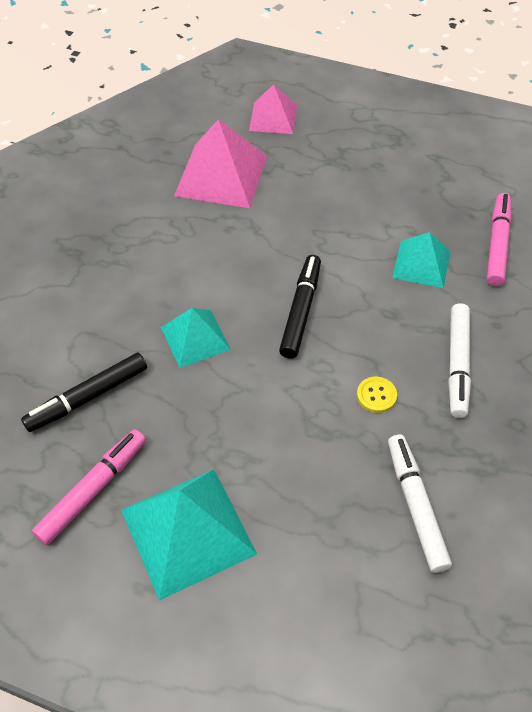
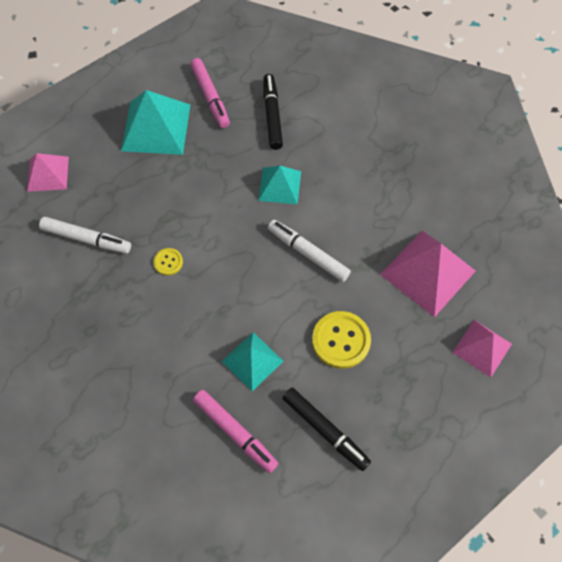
camera: 120 degrees right, 10 degrees up
black marker [279,255,321,359] -> black marker moved to [282,388,371,471]
white marker [448,303,471,418] -> white marker moved to [268,220,351,282]
none -> pink pyramid [27,153,69,192]
none -> yellow button [312,311,371,369]

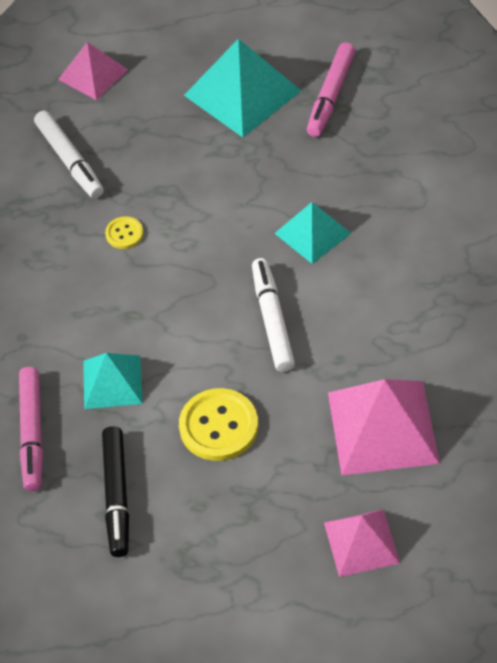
camera: 45 degrees right, 10 degrees down
black marker [263,74,283,150] -> none

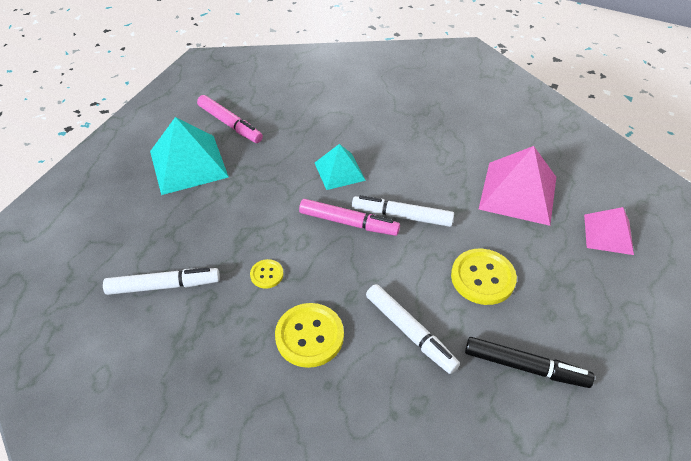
camera: 70 degrees left, 5 degrees down
pink marker [19,367,43,491] -> pink marker moved to [299,199,400,236]
pink pyramid [58,42,128,100] -> none
turquoise pyramid [83,353,142,409] -> white marker [366,284,460,374]
none -> yellow button [275,303,344,368]

